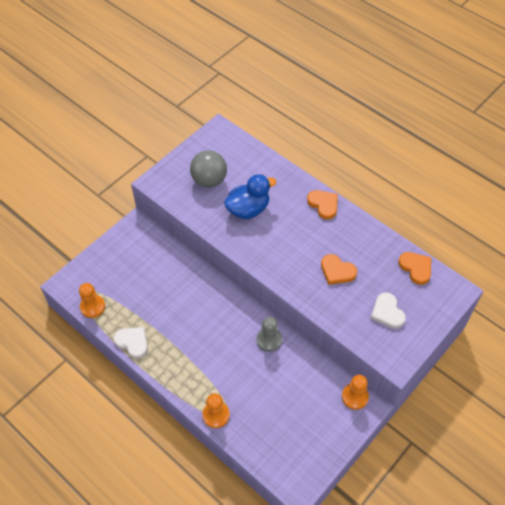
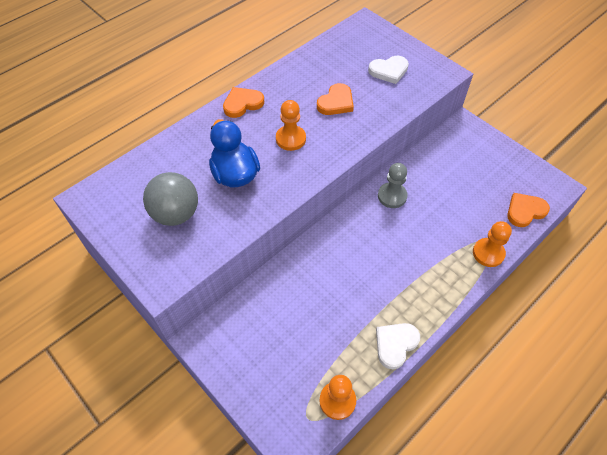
camera: 85 degrees left, 0 degrees up
orange pawn [342,375,369,410] -> orange pawn moved to [276,100,306,151]
orange heart [398,252,431,285] -> orange heart moved to [507,193,550,227]

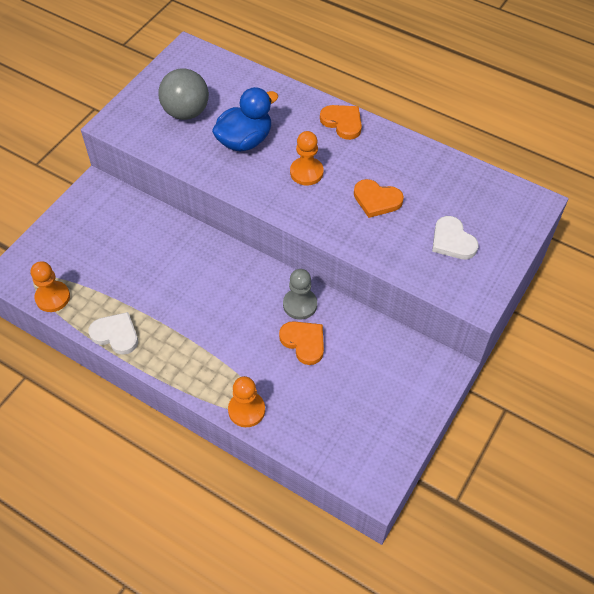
camera: 75 degrees right, 0 degrees up
orange heart [507,193,550,227] -> orange heart moved to [279,321,324,365]

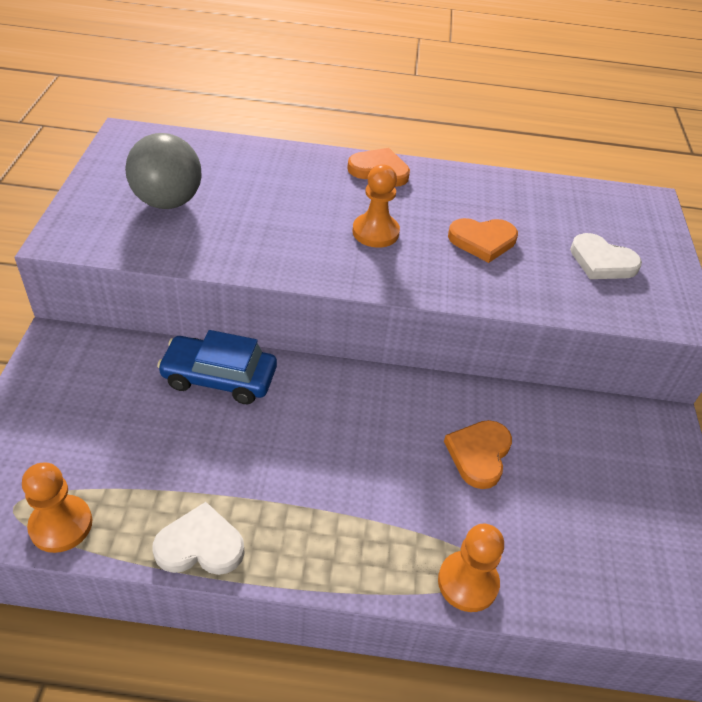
camera: 30 degrees left, 10 degrees down
blue duck [212,87,278,152] -> none
orange heart [279,321,324,365] -> orange heart turned 90 degrees counterclockwise [444,420,512,489]
grey pawn [283,269,317,320] -> none
none -> blue car [157,330,277,404]

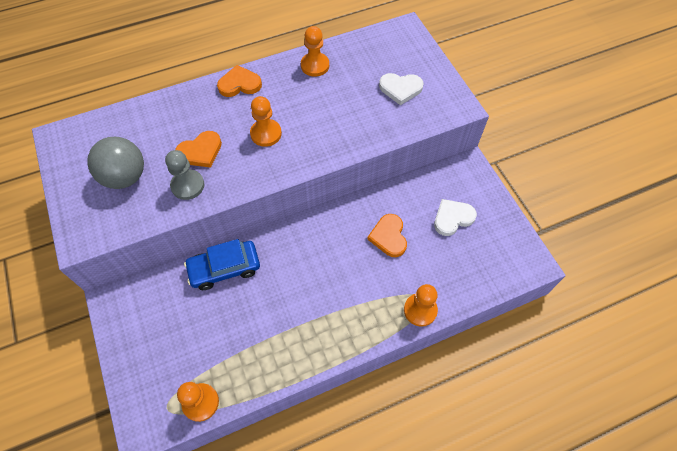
camera: 25 degrees left, 15 degrees up
white heart [153,502,245,575] -> white heart moved to [434,199,477,236]
orange heart [448,218,518,263] -> orange heart moved to [175,131,222,168]
none -> grey pawn [165,150,204,200]
none -> orange pawn [301,26,329,77]

